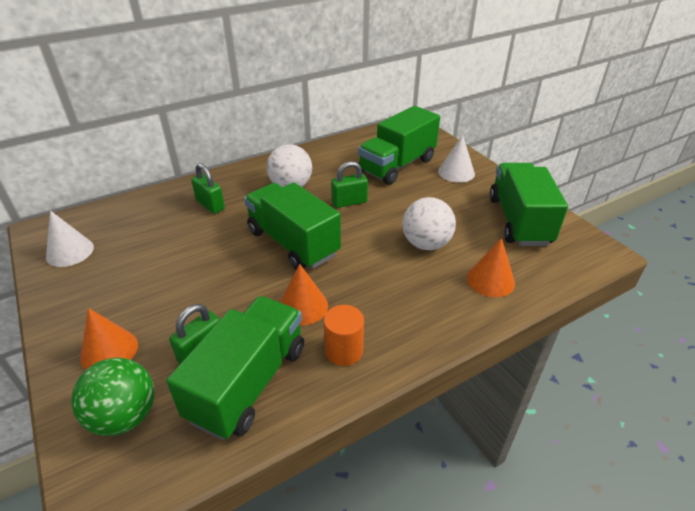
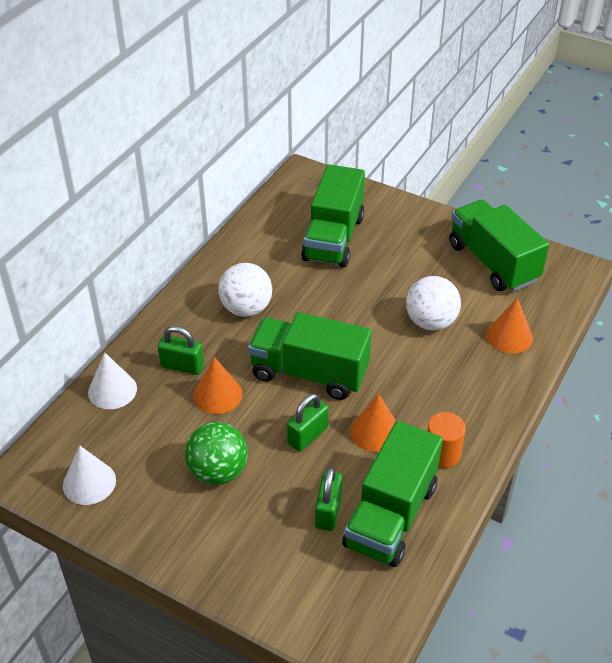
camera: 30 degrees left, 5 degrees up
green ball [71,358,154,436] -> green ball moved to [185,422,248,485]
orange cone [80,308,138,370] -> orange cone moved to [193,357,243,414]
green truck [166,296,304,440] -> green truck turned 150 degrees counterclockwise [342,421,443,567]
green padlock [331,161,368,208] -> green padlock moved to [287,393,329,452]
white cone [438,135,475,183] -> white cone moved to [88,352,137,409]

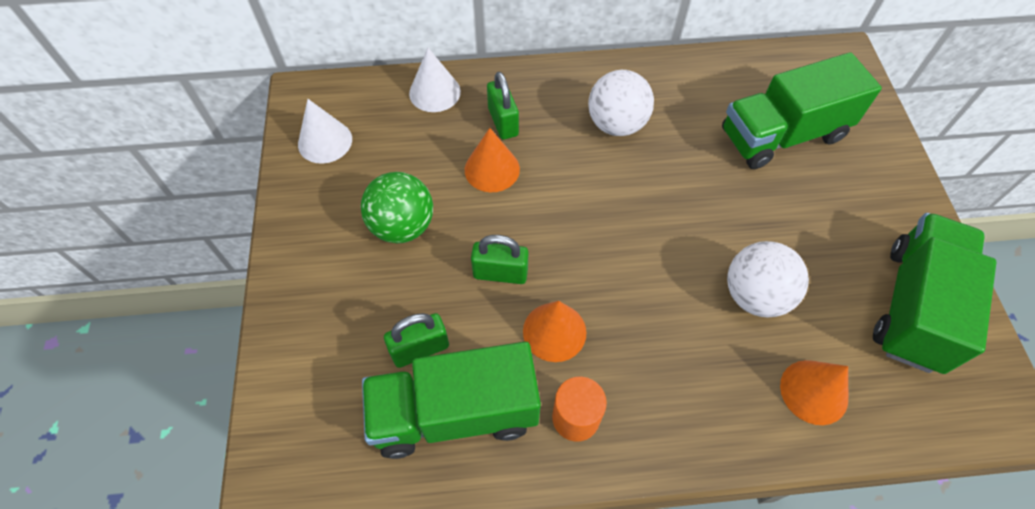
camera: 55 degrees right, 15 degrees up
green truck [248,312,372,400] -> none

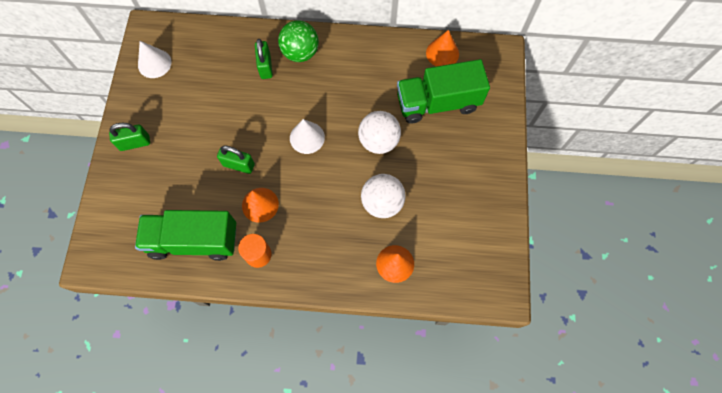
camera: 10 degrees right, 10 degrees up
green ball [361,172,433,243] -> green ball moved to [278,20,319,62]
green padlock [384,313,449,368] -> green padlock moved to [109,123,150,151]
white cone [409,48,461,112] -> white cone moved to [290,119,325,154]
orange cone [465,128,520,192] -> orange cone moved to [426,30,459,66]
white ball [588,70,654,136] -> white ball moved to [358,111,401,154]
green truck [873,213,996,374] -> none

